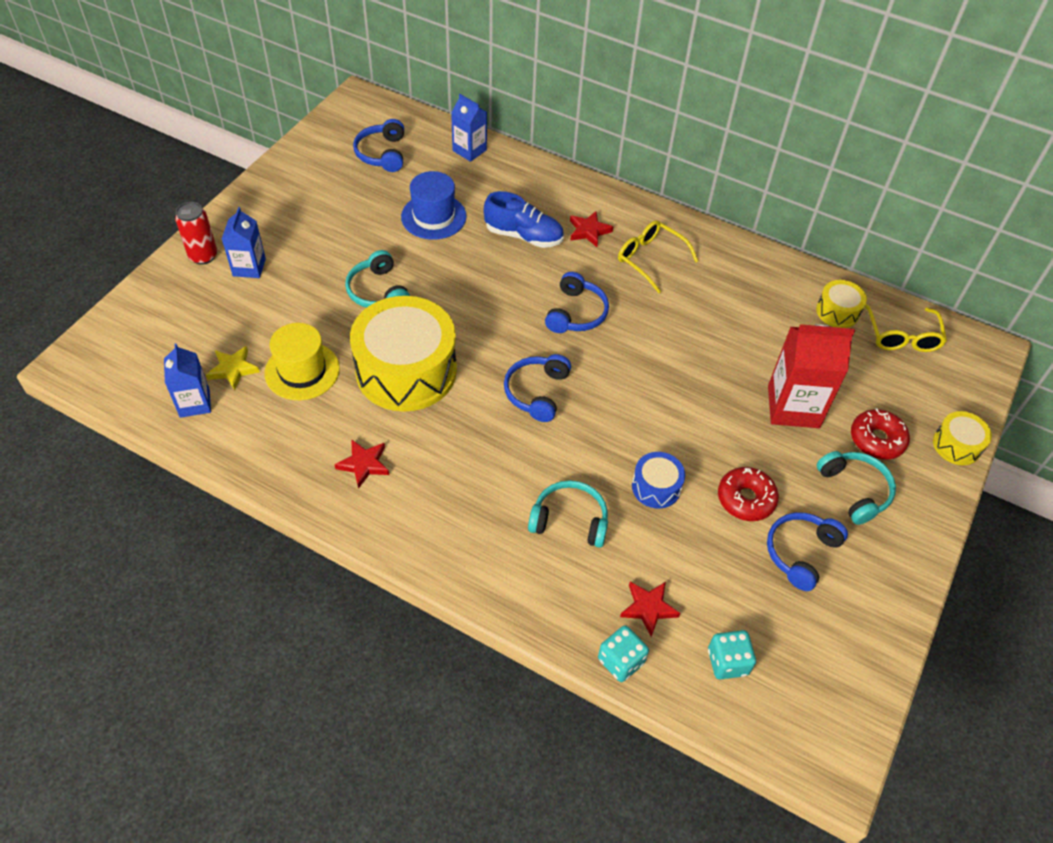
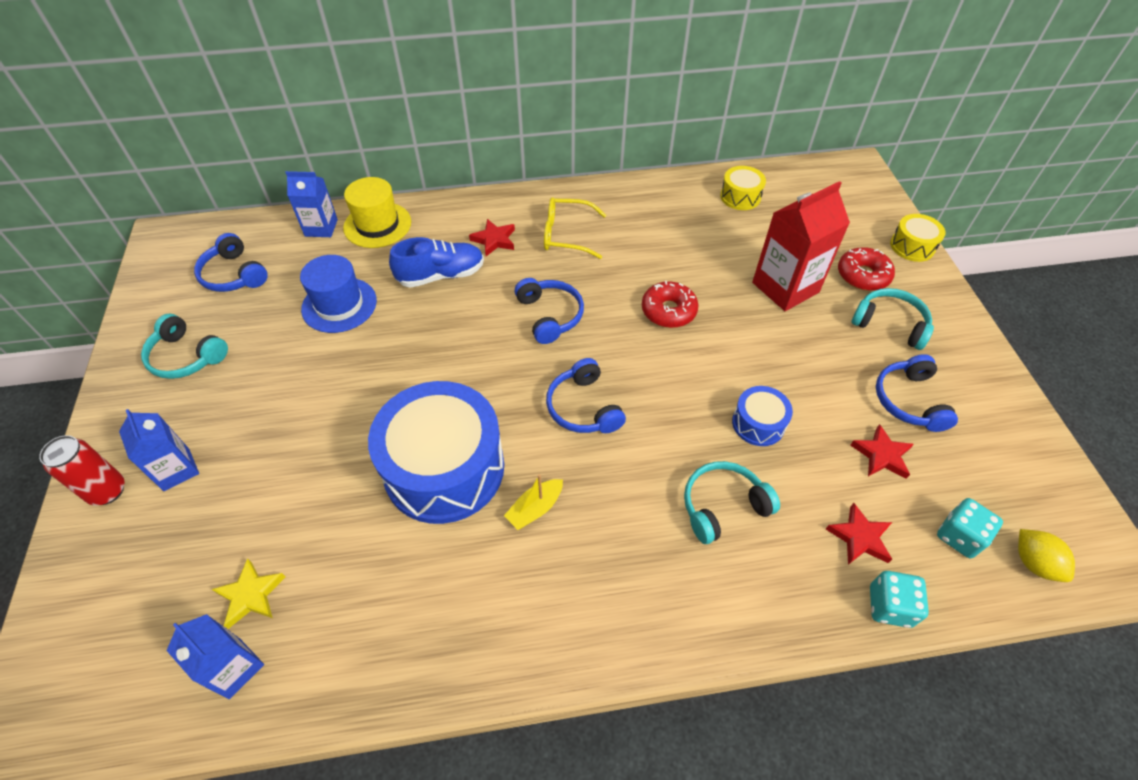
camera: 35 degrees left, 0 degrees up
yellow hat [265,323,340,400] -> yellow hat moved to [343,177,411,248]
red star [334,439,389,489] -> red star moved to [850,424,914,479]
turquoise headphones [345,250,410,308] -> turquoise headphones moved to [141,314,228,379]
yellow drum [350,296,457,412] -> blue drum [368,381,504,524]
red donut [718,467,779,521] -> red donut moved to [642,281,699,328]
yellow glasses [865,304,947,352] -> none
none -> yellow boat [504,474,563,530]
none -> yellow lemon [1018,529,1075,582]

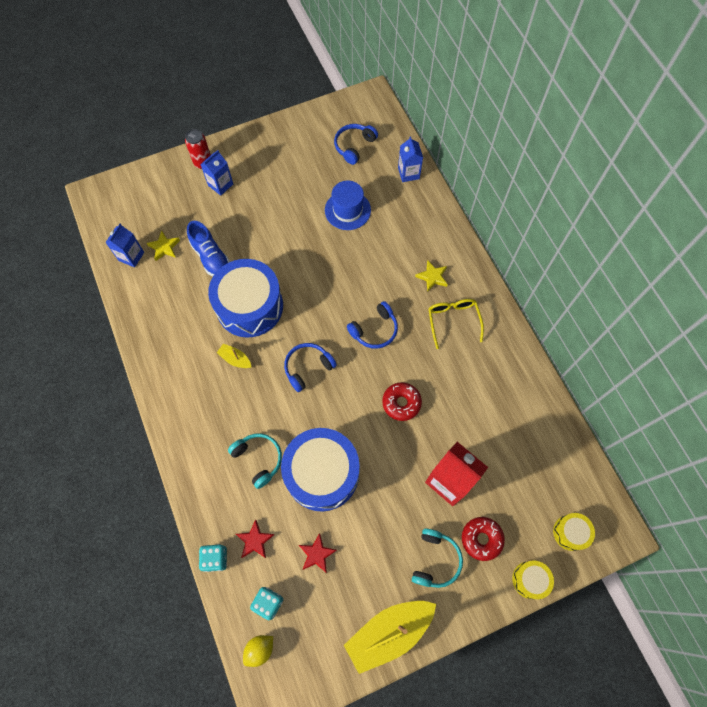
camera: 75 degrees right, 15 degrees up
turquoise headphones [141,314,228,379] -> none
yellow hat [343,177,411,248] -> none
blue shoe [389,237,484,287] -> blue shoe moved to [187,221,230,277]
red star [469,219,515,256] -> yellow star [415,260,448,292]
yellow drum [720,166,766,210] -> yellow drum moved to [553,513,595,551]
blue drum [732,386,793,446] -> blue drum [281,428,360,511], size x2.19
blue headphones [876,354,958,432] -> none
none -> yellow boat [344,601,436,674]

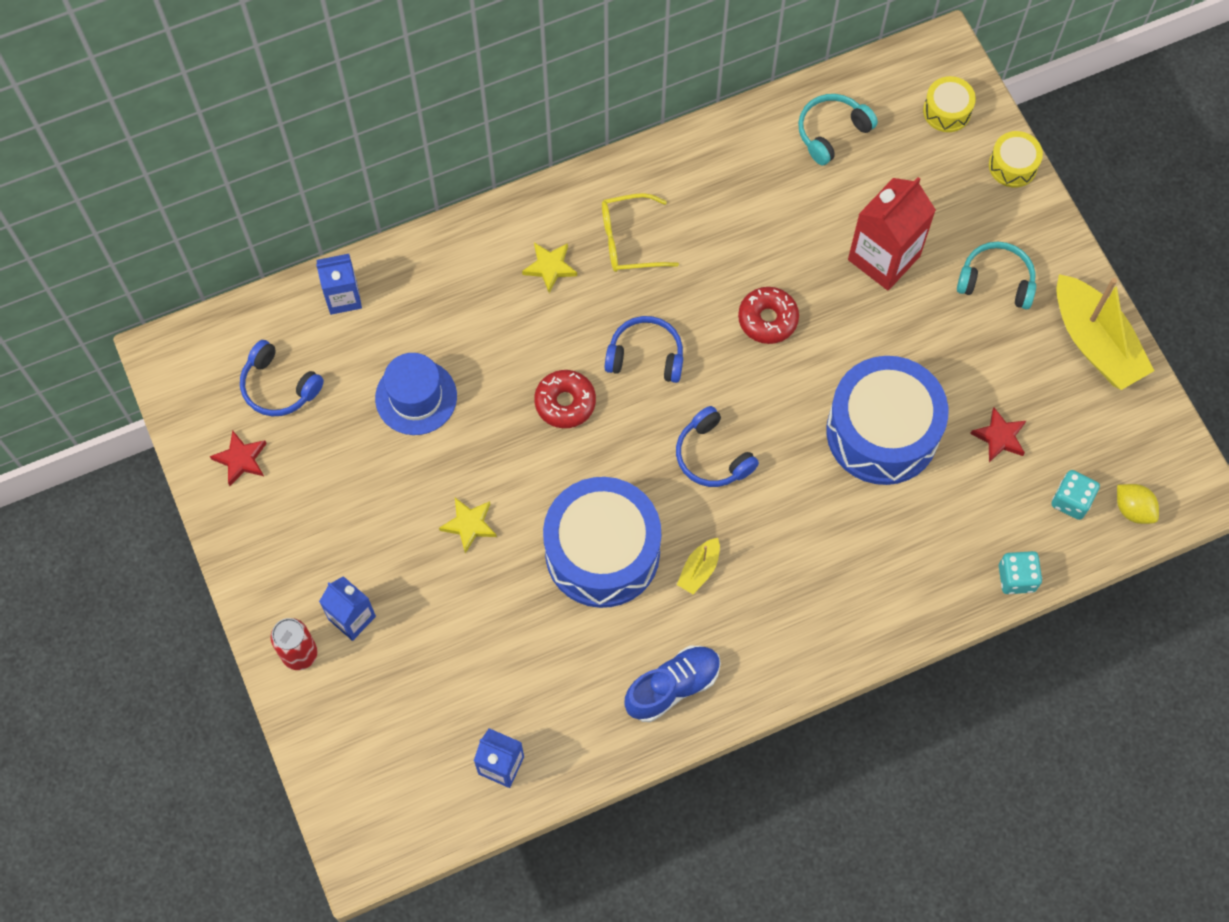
camera: 90 degrees left, 0 degrees up
yellow star [146,230,180,261] -> yellow star moved to [439,498,497,553]
blue shoe [187,221,230,277] -> blue shoe moved to [624,646,721,722]
turquoise headphones [228,433,282,489] -> turquoise headphones moved to [798,94,878,166]
red star [236,520,275,558] -> red star moved to [210,430,267,486]
blue headphones [347,301,398,349] -> blue headphones turned 45 degrees counterclockwise [605,316,683,383]
red donut [462,517,505,561] -> red donut moved to [534,370,596,428]

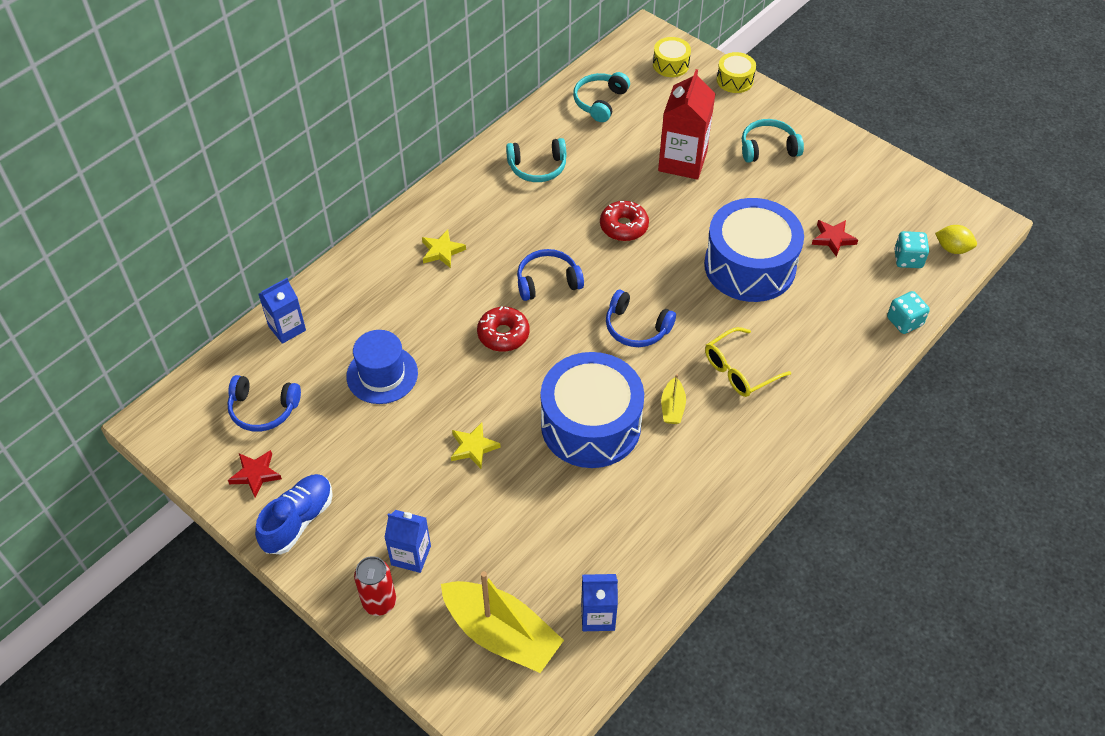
camera: 25 degrees left, 15 degrees down
yellow glasses [602,193,679,272] -> yellow glasses moved to [705,327,791,397]
blue shoe [624,646,721,722] -> blue shoe moved to [255,474,333,554]
yellow boat [1056,274,1154,390] -> yellow boat moved to [441,571,564,673]
none -> turquoise headphones [506,138,566,182]

